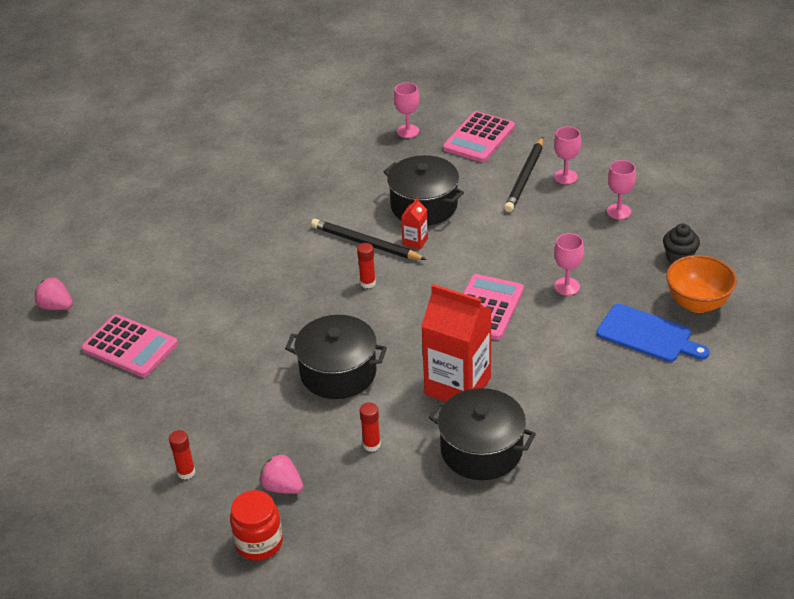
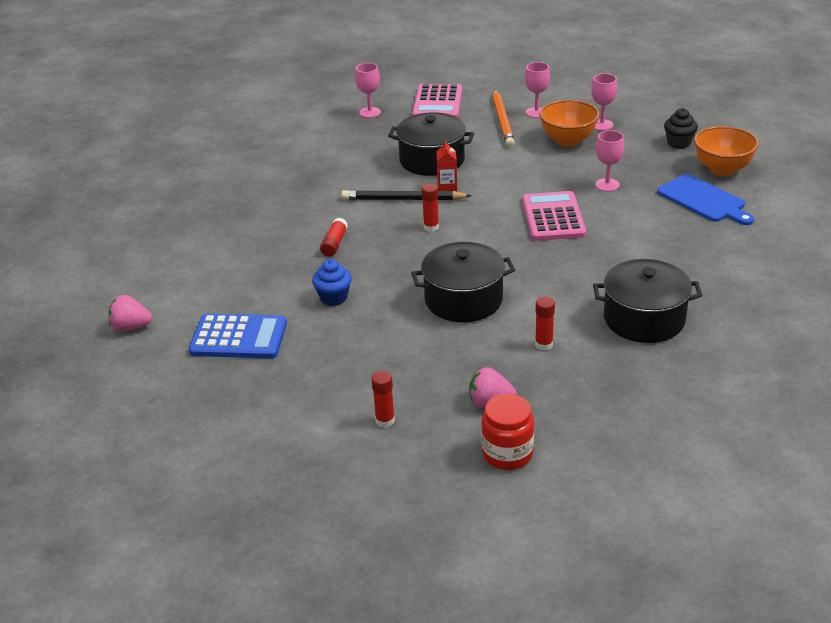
camera: 25 degrees left, 5 degrees down
pink calculator [81,314,178,377] -> blue calculator [189,314,287,358]
red carton [421,284,492,402] -> none
black pencil [504,137,543,212] -> orange pencil [492,89,515,147]
blue cutting board [596,304,710,362] -> blue cutting board turned 45 degrees clockwise [657,174,754,225]
none -> blue cupcake [312,259,352,306]
none -> red glue stick [320,218,348,257]
none -> orange bowl [539,100,600,147]

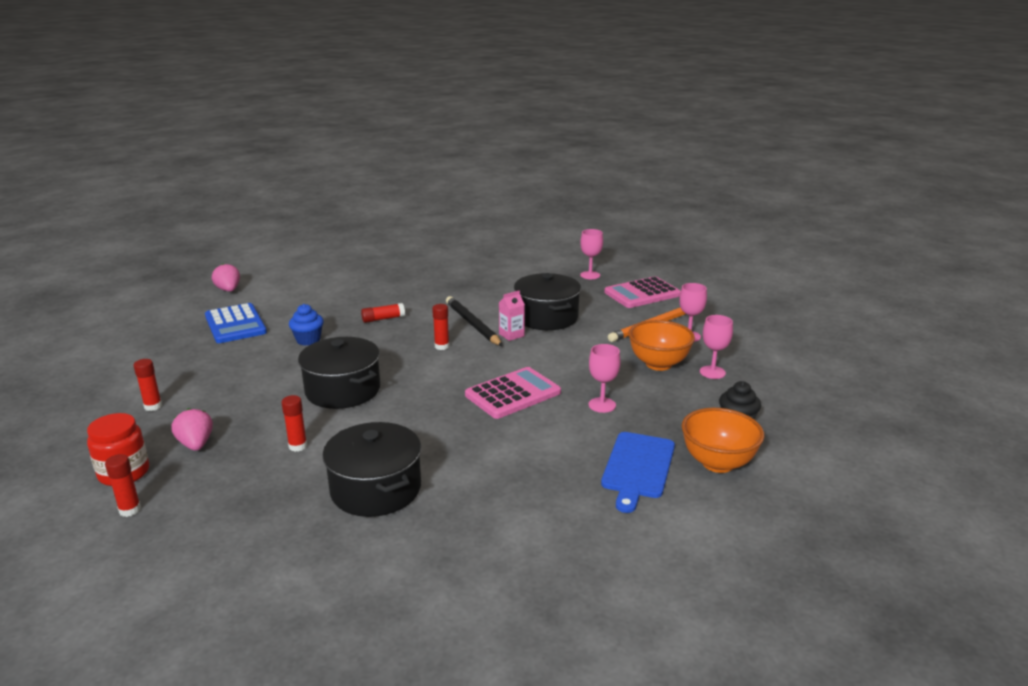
camera: 55 degrees right, 10 degrees down
red carton [437,140,457,191] -> pink carton [499,291,525,341]
none -> red glue stick [105,454,141,517]

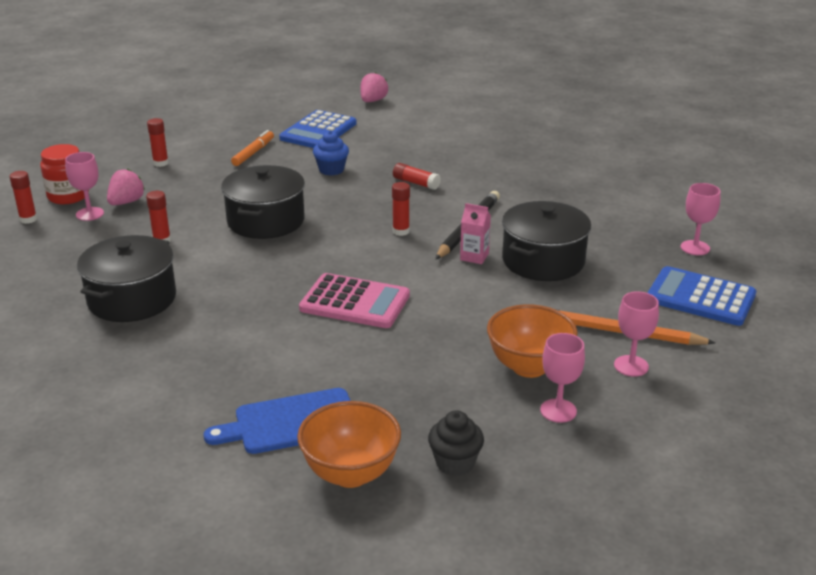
camera: 55 degrees right, 5 degrees up
pink goblet [589,344,621,413] -> pink goblet moved to [65,152,104,221]
pink calculator [604,277,681,308] -> blue calculator [648,266,756,326]
none -> orange marker [231,130,274,166]

